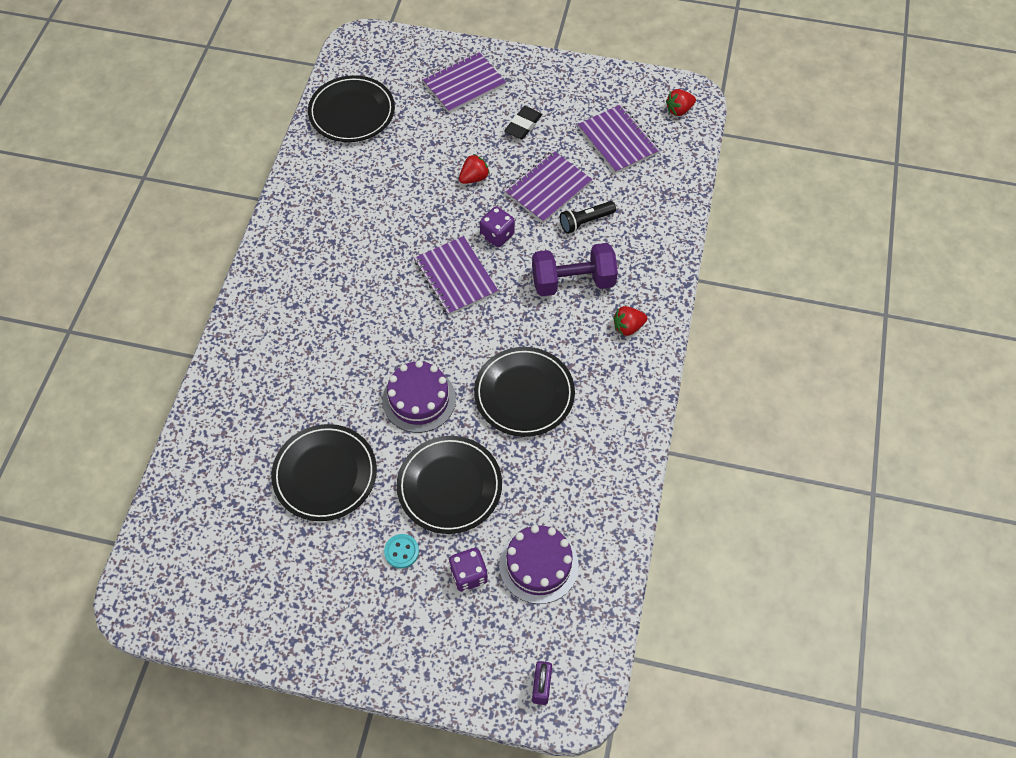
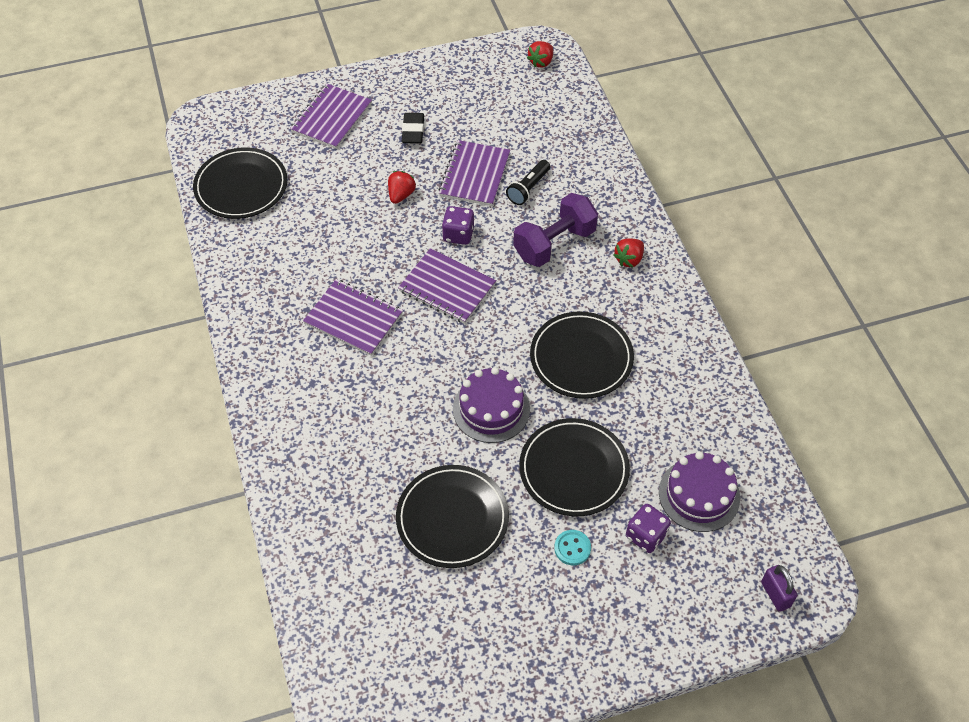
camera: 30 degrees left, 5 degrees down
purple notebook [578,104,660,174] -> purple notebook moved to [303,279,403,356]

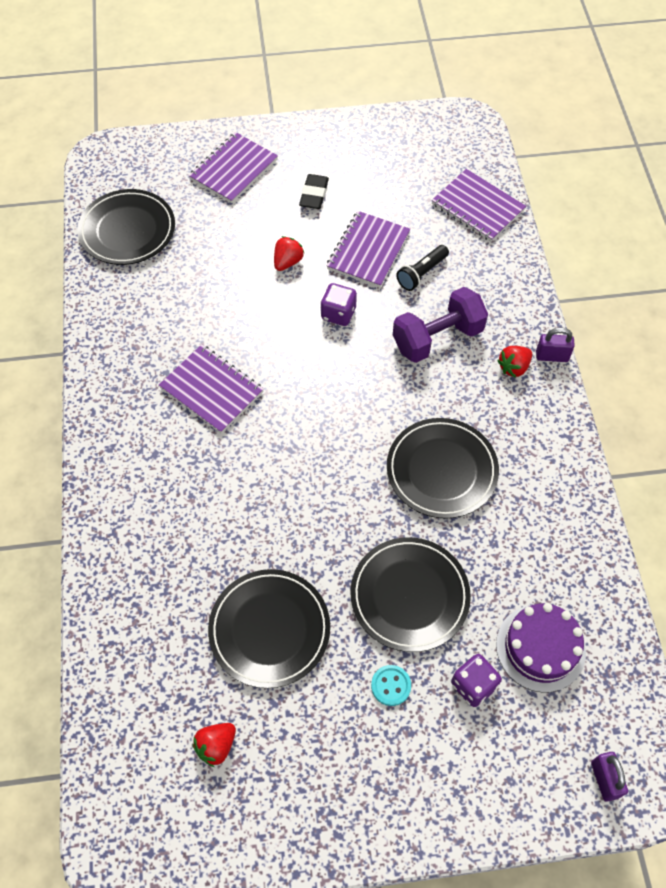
camera: 10 degrees right, 5 degrees up
purple notebook [398,248,496,324] -> purple notebook moved to [432,169,526,242]
purple cake [453,367,530,443] -> none
red strawberry [527,41,553,68] -> red strawberry moved to [193,723,236,767]
none -> purple padlock [536,328,575,362]

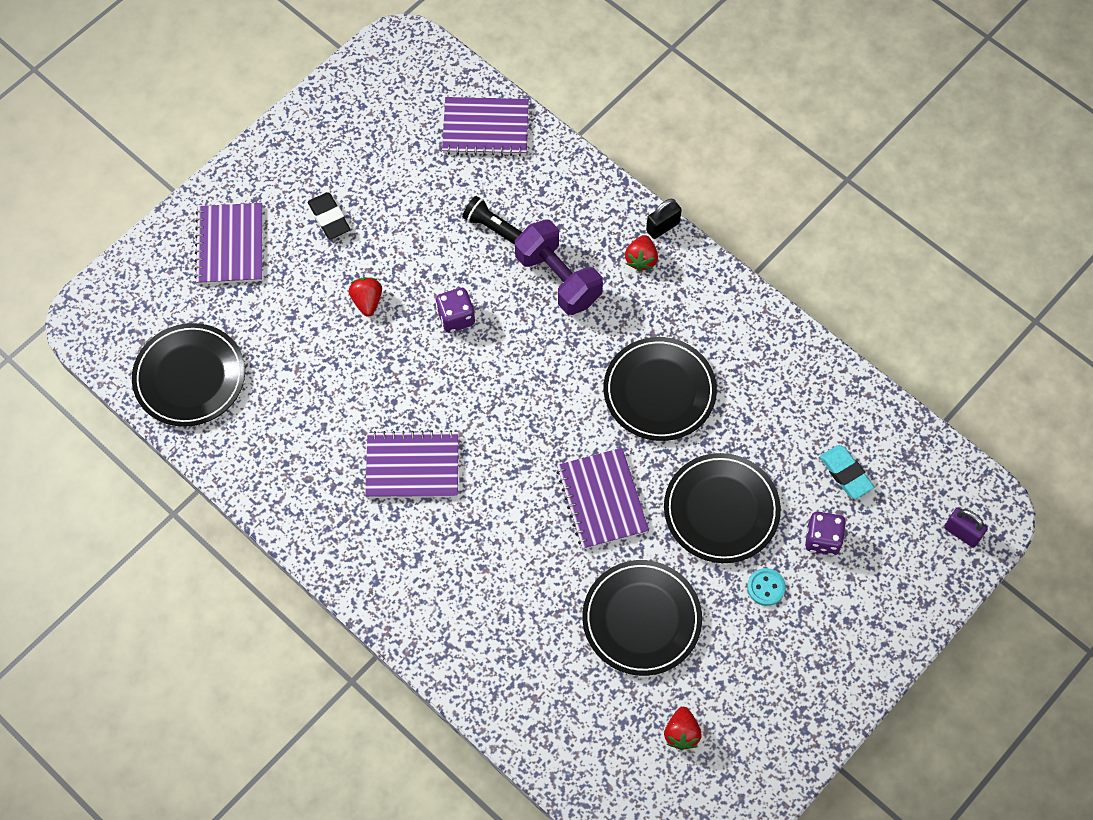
camera: 40 degrees left, 5 degrees up
purple notebook [327,211,411,287] -> purple notebook moved to [556,448,649,550]
purple dumbbell [393,287,488,363] -> purple dumbbell turned 60 degrees counterclockwise [515,220,603,315]
black flashlight [396,245,449,291] -> black flashlight turned 120 degrees clockwise [462,196,522,245]
purple cake [496,603,586,692] -> turquoise eraser [820,445,874,499]
purple padlock [536,328,575,362] -> black padlock [646,199,682,239]

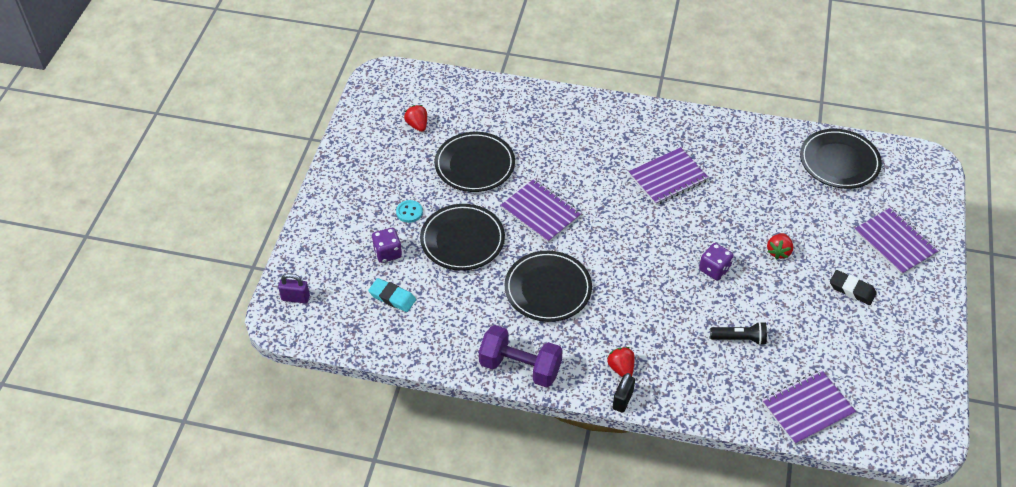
camera: 150 degrees right, 15 degrees down
red strawberry [349,277,382,317] -> red strawberry turned 60 degrees clockwise [767,233,793,260]
purple dumbbell [515,220,603,315] -> purple dumbbell moved to [479,325,563,388]

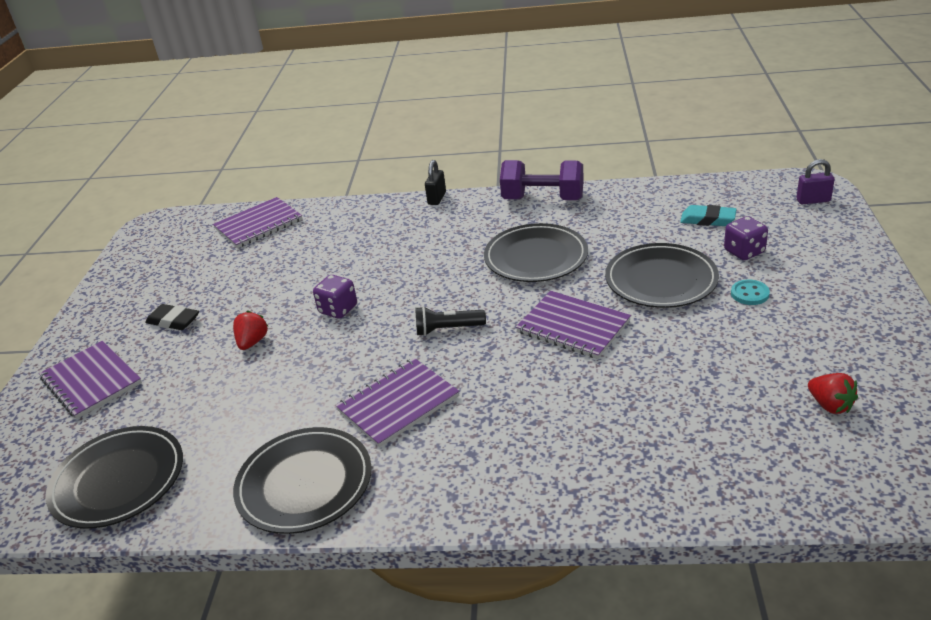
camera: 175 degrees right, 15 degrees down
black plate [435,132,515,192] -> black plate moved to [233,427,372,534]
red strawberry [607,347,635,377] -> none
black flashlight [710,322,767,345] -> black flashlight moved to [415,306,486,336]

